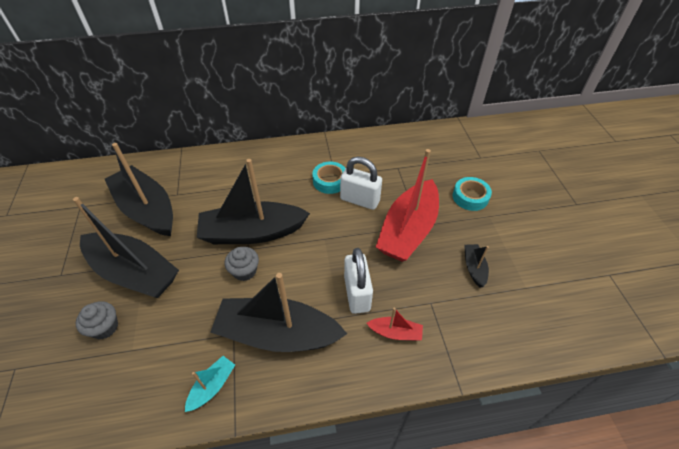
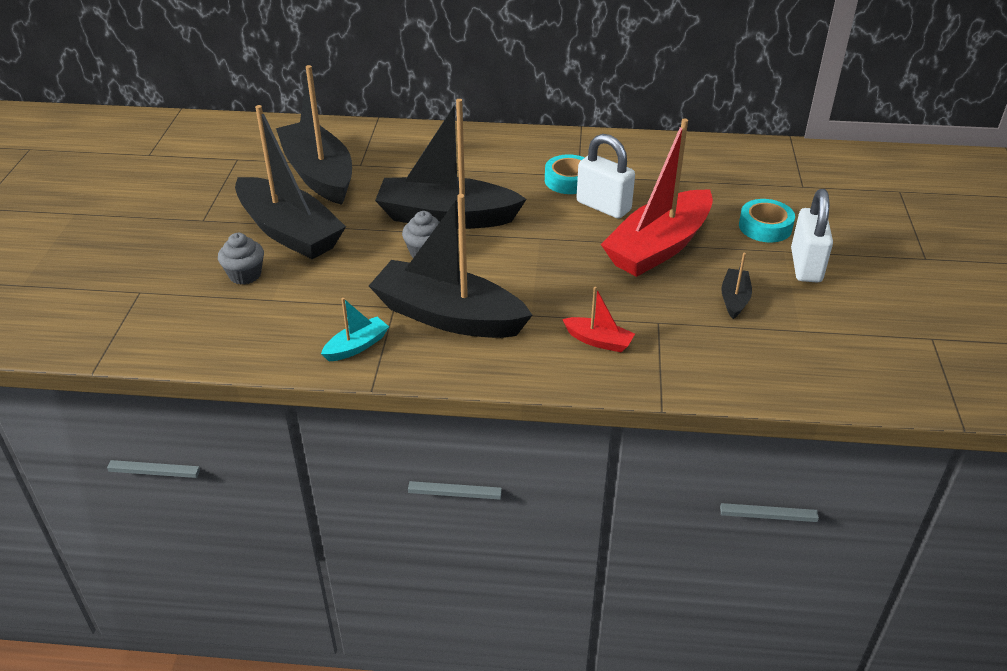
camera: 15 degrees right, 10 degrees down
white padlock [344,248,373,314] -> white padlock moved to [791,189,833,282]

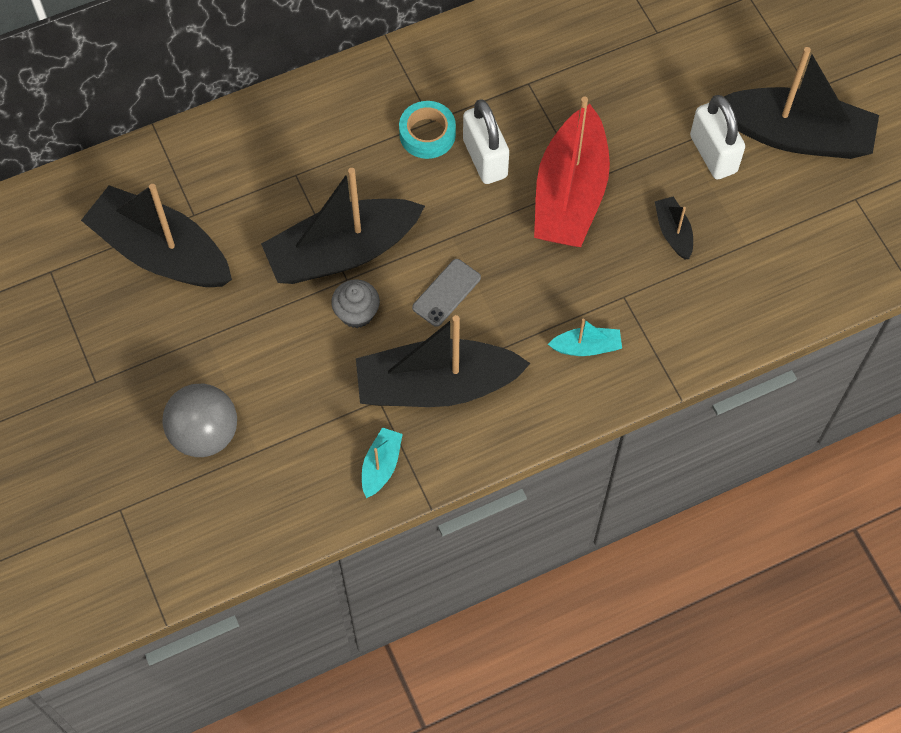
camera: 30 degrees left, 25 degrees up
grey cupcake [218,233,264,285] -> grey ball [162,384,237,457]
black boat [235,105,346,259] -> black boat moved to [724,47,879,159]
red boat [562,287,635,352] -> turquoise boat [548,319,622,356]
white padlock [576,134,635,219] -> white padlock turned 60 degrees clockwise [463,99,509,184]
turquoise tape [739,199,795,242] -> none
none -> grey phone [412,259,481,327]

